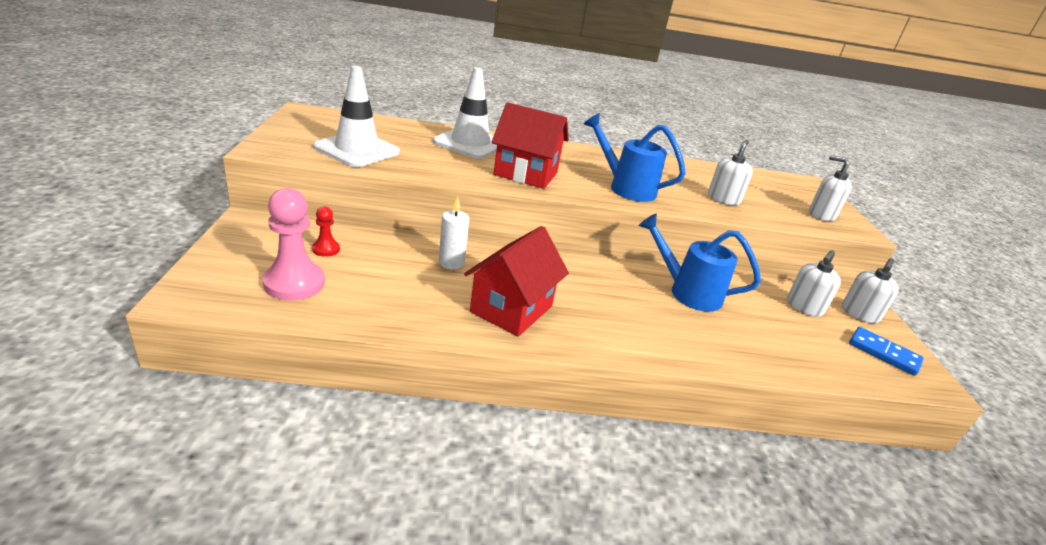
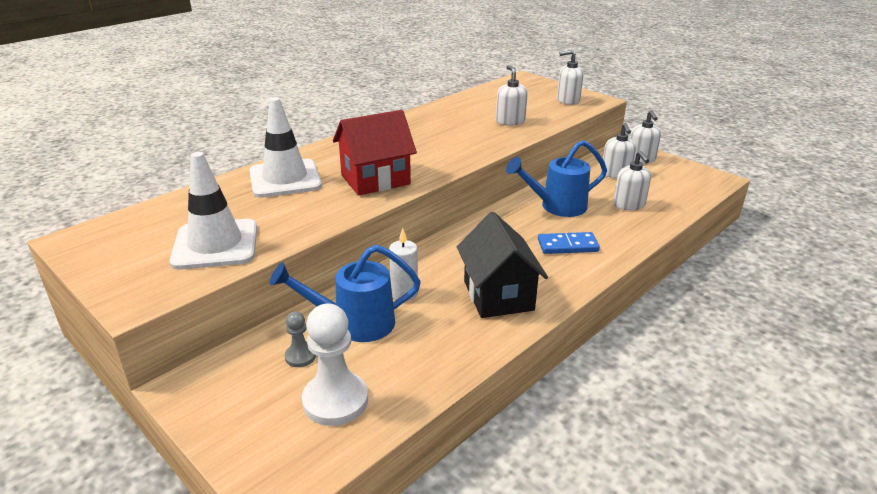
camera: 40 degrees left, 0 degrees up
pink pawn [263,188,325,301] -> white pawn [302,304,368,426]
red pawn [312,206,340,257] -> grey pawn [285,311,316,367]
red house [464,226,569,337] -> black house [457,212,548,318]
blue watering can [584,113,686,202] -> blue watering can moved to [270,245,421,342]
blue domino [849,327,924,376] -> blue domino moved to [538,232,600,254]
none -> white soap dispenser [613,151,651,210]

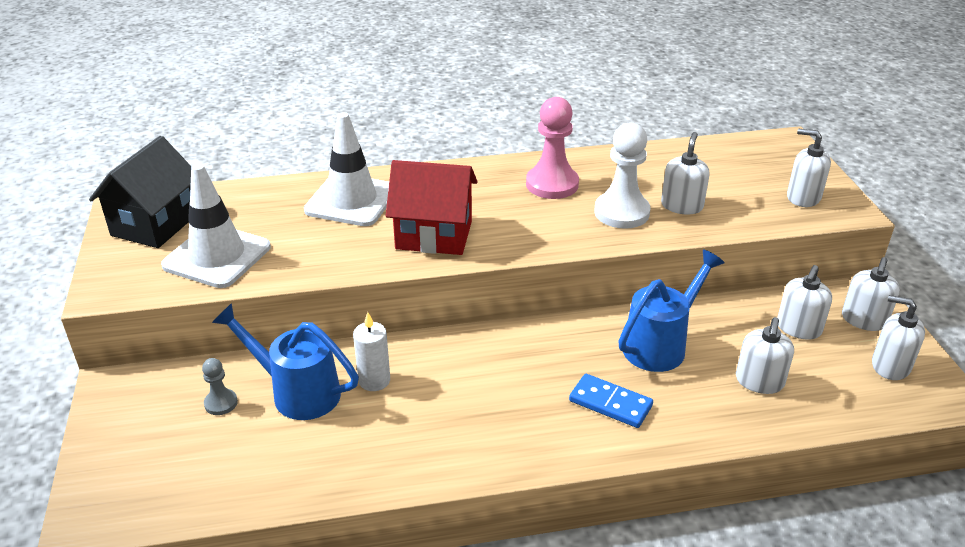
camera: 35 degrees right, 5 degrees up
white pawn [302,304,368,426] -> white pawn moved to [594,122,650,229]
black house [457,212,548,318] -> black house moved to [89,136,192,248]
blue watering can [506,140,607,217] -> blue watering can turned 120 degrees clockwise [618,249,725,372]
none -> pink pawn [526,97,579,199]
none -> white soap dispenser [872,295,925,380]

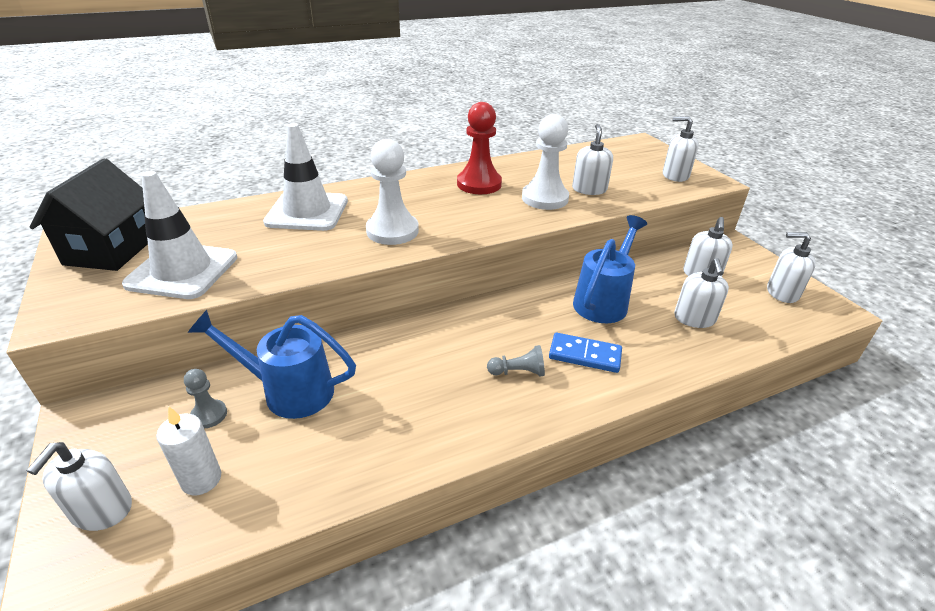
camera: 15 degrees left, 0 degrees up
white candle [353,312,390,391] -> white candle moved to [156,406,221,495]
red house [386,160,477,255] -> white pawn [366,139,419,245]
pink pawn [526,97,579,199] -> red pawn [457,102,502,194]
white soap dispenser [842,257,900,331] -> white soap dispenser moved to [27,442,132,531]
none -> grey pawn [487,345,545,377]

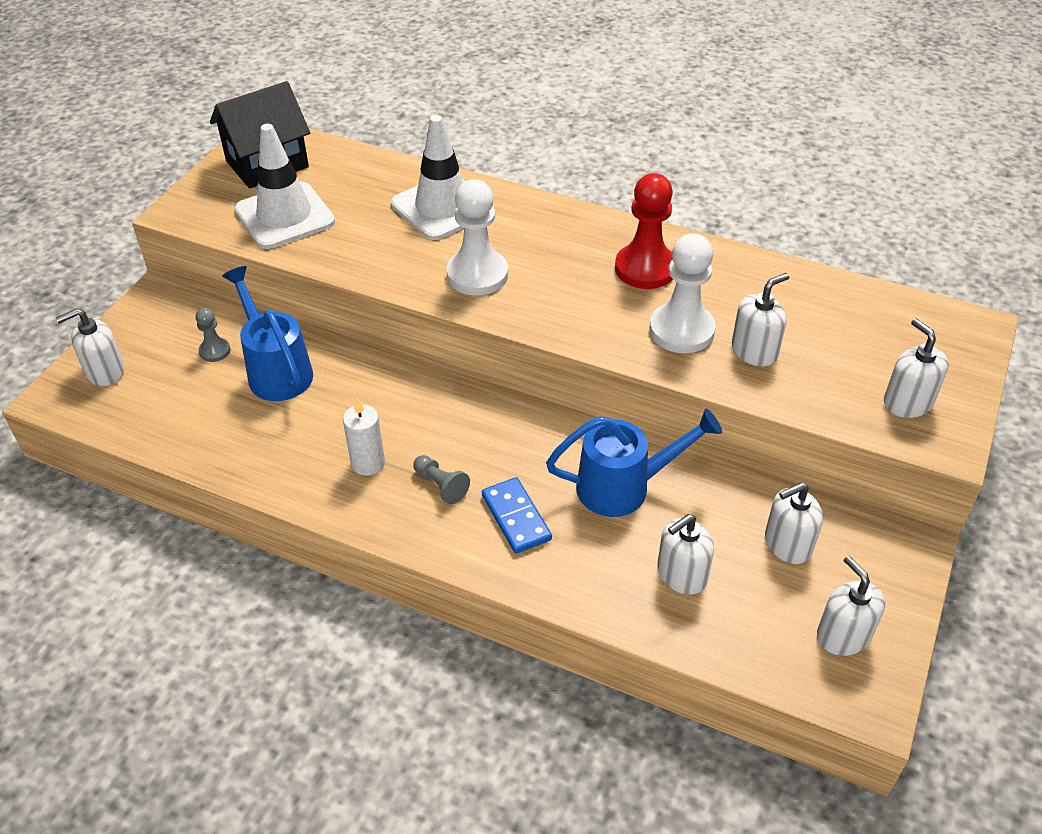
camera: 50 degrees right, 10 degrees up
white candle [156,406,221,495] -> white candle moved to [343,398,385,476]

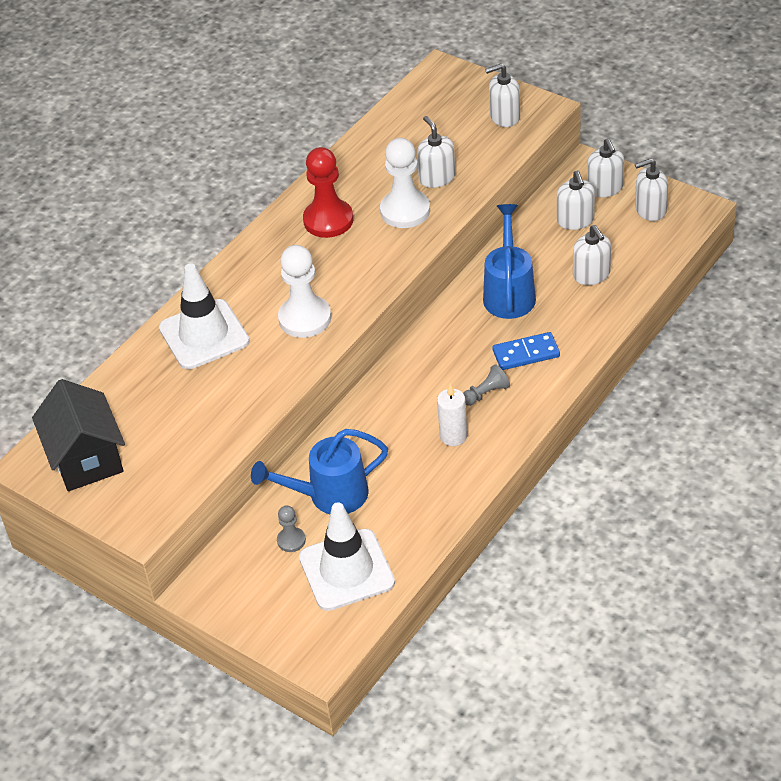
camera: 75 degrees left, 0 degrees up
white soap dispenser [56,308,124,386] -> white soap dispenser moved to [587,138,624,197]
white traffic cone [234,124,335,249] -> white traffic cone moved to [299,502,395,611]

